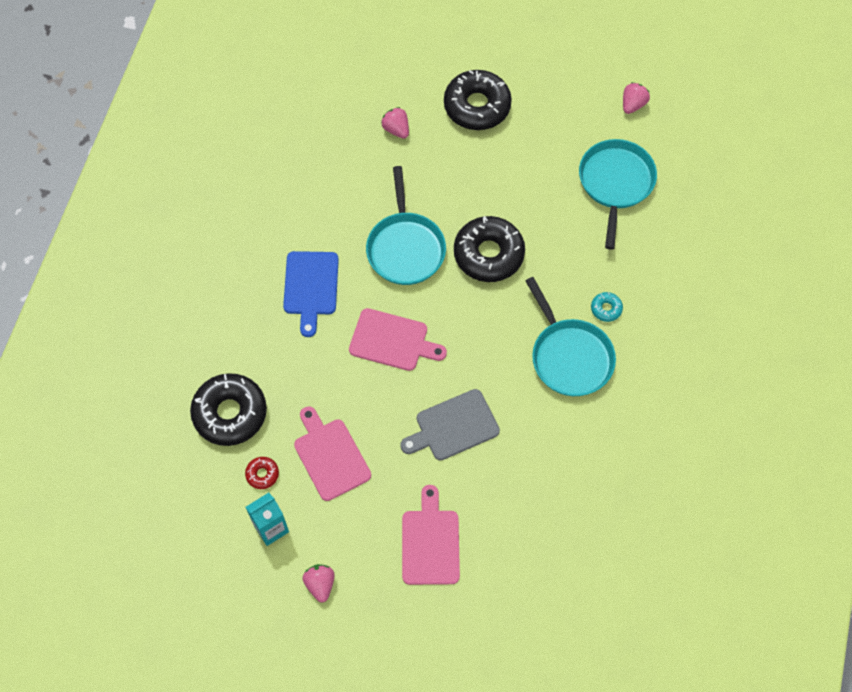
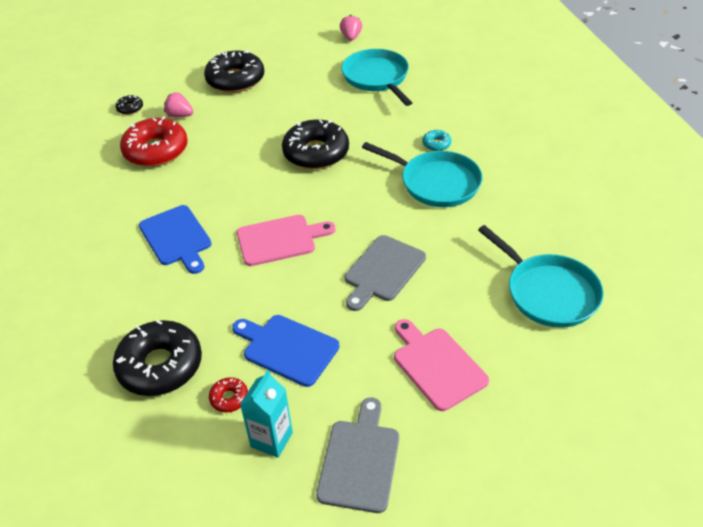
camera: 30 degrees left, 20 degrees down
pink cutting board [294,406,371,501] -> blue cutting board [232,315,340,387]
pink strawberry [302,564,335,603] -> grey cutting board [316,397,399,513]
turquoise pan [366,166,446,285] -> turquoise pan moved to [478,225,604,328]
none -> black donut [116,95,143,115]
none -> red donut [120,116,188,167]

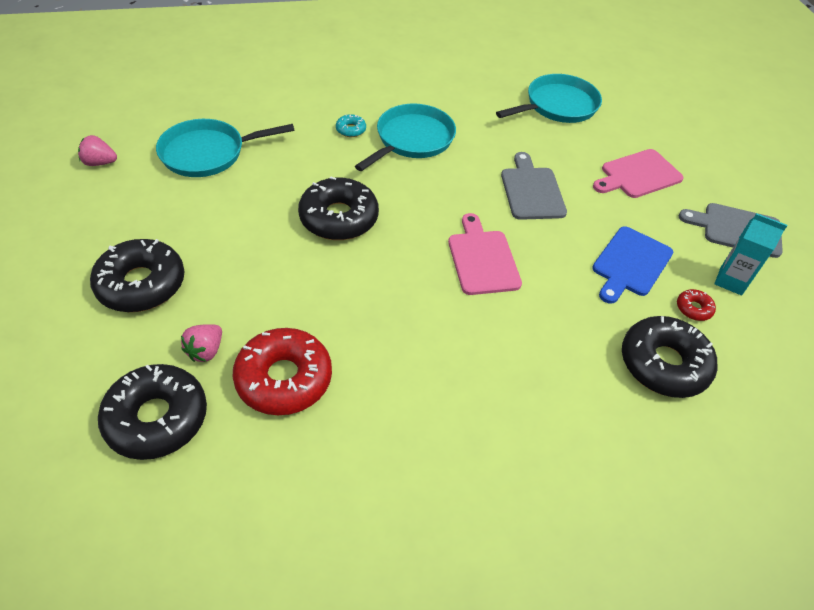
camera: 90 degrees left, 5 degrees up
black donut [116,95,143,115] -> black donut [98,364,207,460], size x2.29
blue cutting board [139,205,212,274] -> none
grey cutting board [345,235,426,311] -> grey cutting board turned 135 degrees counterclockwise [501,152,567,220]

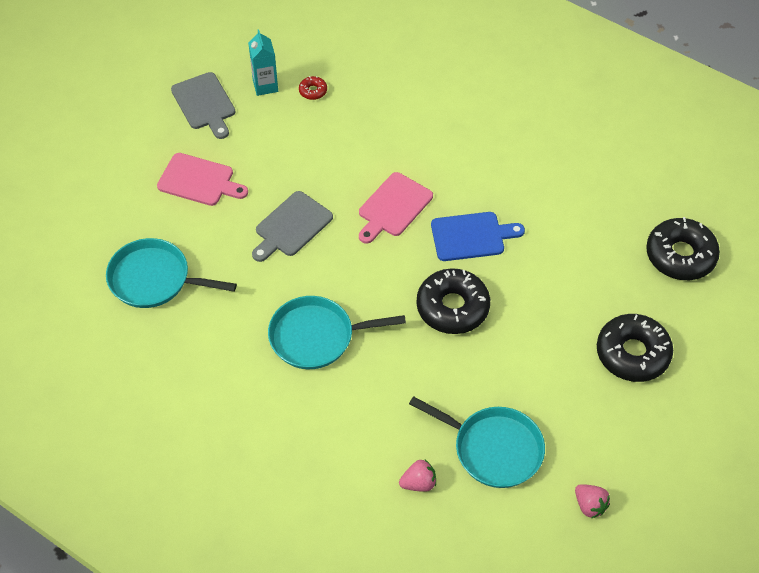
camera: 130 degrees left, 5 degrees up
pink strawberry [181,324,222,362] -> pink strawberry moved to [399,460,436,492]
red donut [233,328,332,415] -> none
turquoise donut [336,114,366,137] -> none
blue cutting board [592,226,673,304] -> blue cutting board moved to [431,212,525,261]
black donut [622,316,717,398] -> none

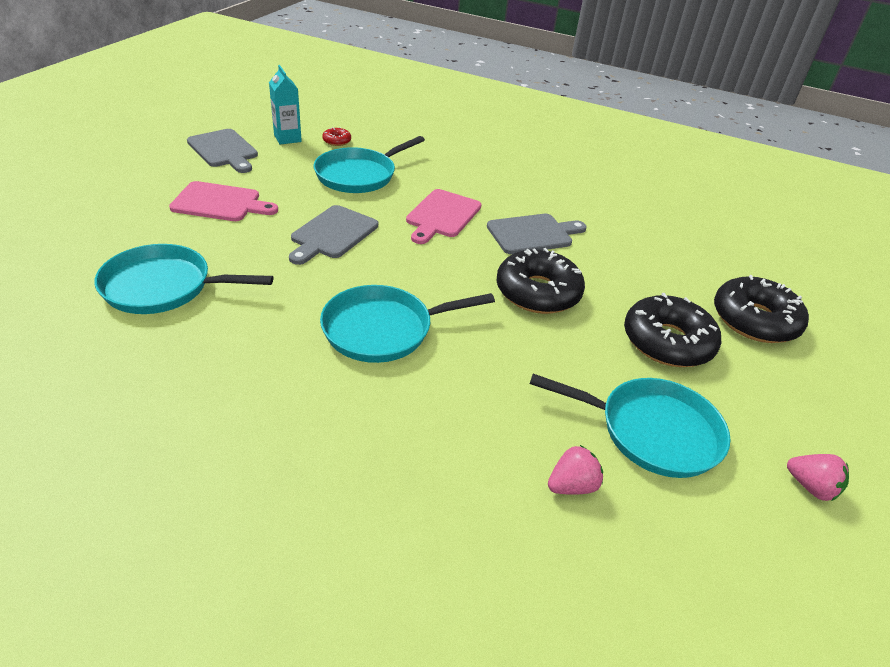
camera: 15 degrees left, 15 degrees down
blue cutting board [431,212,525,261] -> grey cutting board [487,214,587,254]
black donut [646,217,720,280] -> black donut moved to [624,293,721,367]
none -> turquoise pan [314,136,425,193]

